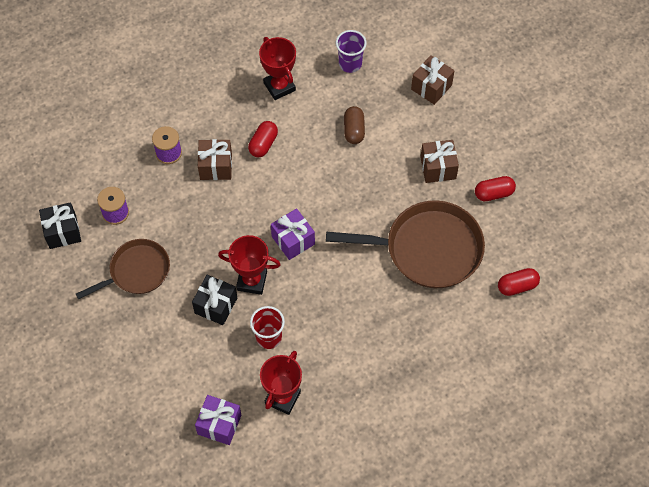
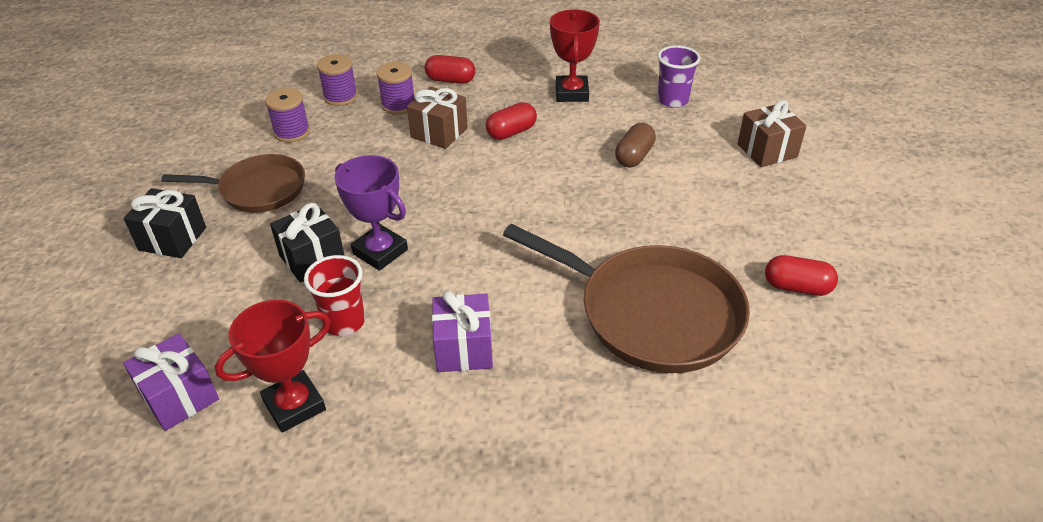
camera: 30 degrees right, 20 degrees down
black gift [39,202,81,249] -> black gift moved to [124,188,206,258]
red trophy [218,235,281,295] -> purple trophy [334,155,408,271]
purple gift [271,208,315,260] -> purple gift moved to [432,291,493,372]
brown gift [420,140,459,183] -> none
red capsule [498,268,540,296] -> red capsule moved to [425,55,475,84]
none -> purple spool [317,54,358,106]

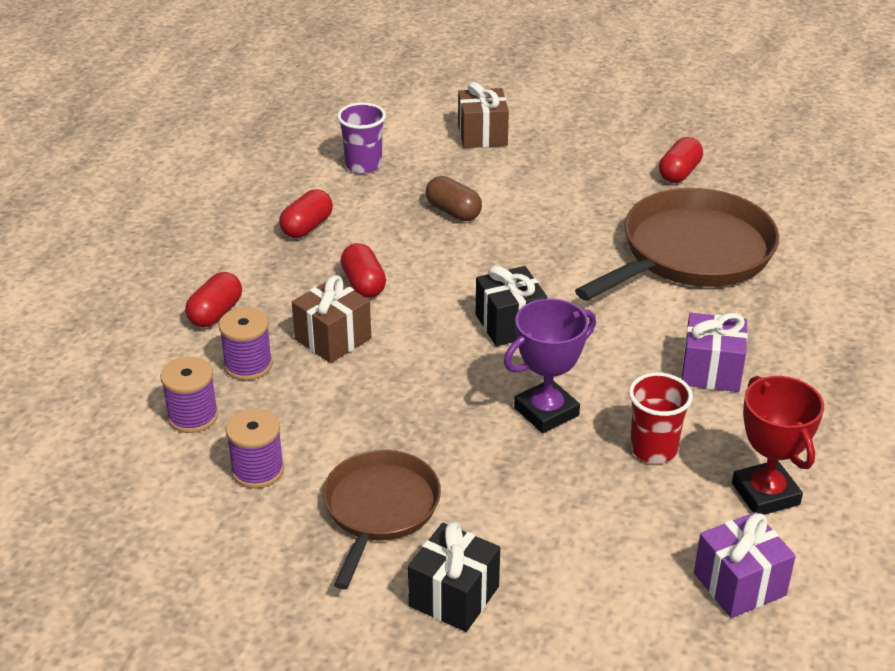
camera: 75 degrees left, 5 degrees down
black gift [270,203,345,283] -> black gift moved to [476,266,547,346]
red trophy [550,9,600,102] -> red capsule [279,189,333,238]

